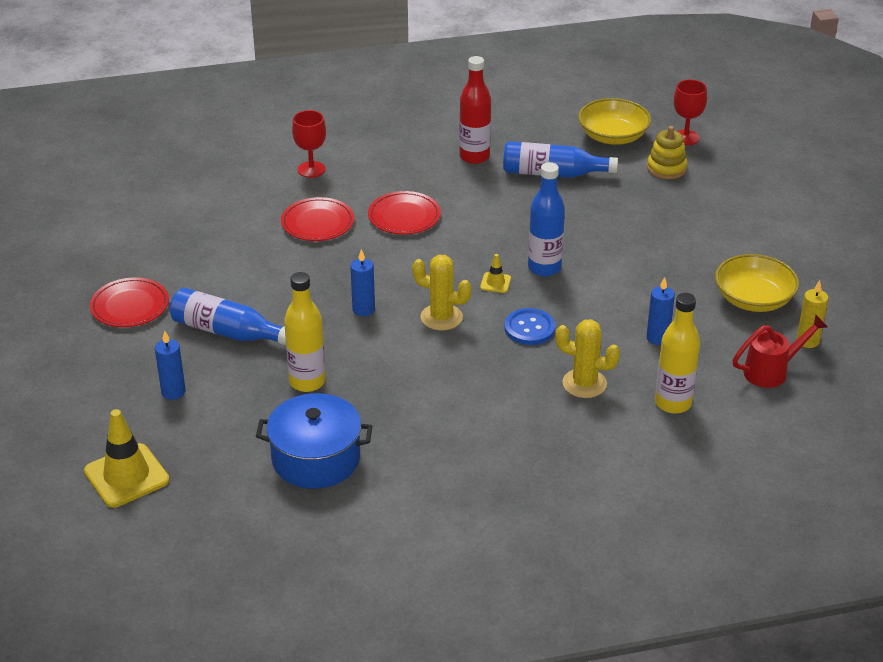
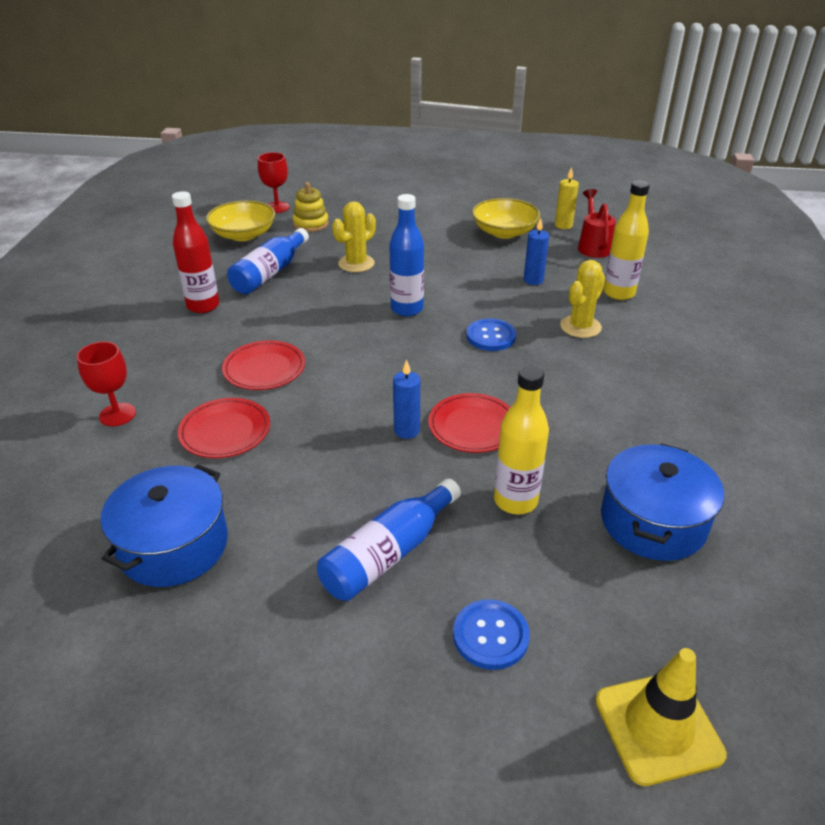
camera: 70 degrees left, 0 degrees up
red plate [90,277,169,327] -> red plate moved to [428,393,510,453]
blue candle [155,331,186,400] -> blue button [453,599,530,670]
yellow cactus [412,255,471,330] -> yellow cactus moved to [332,201,376,272]
yellow traffic cone [480,254,511,293] -> none
none -> blue pot [100,464,228,587]

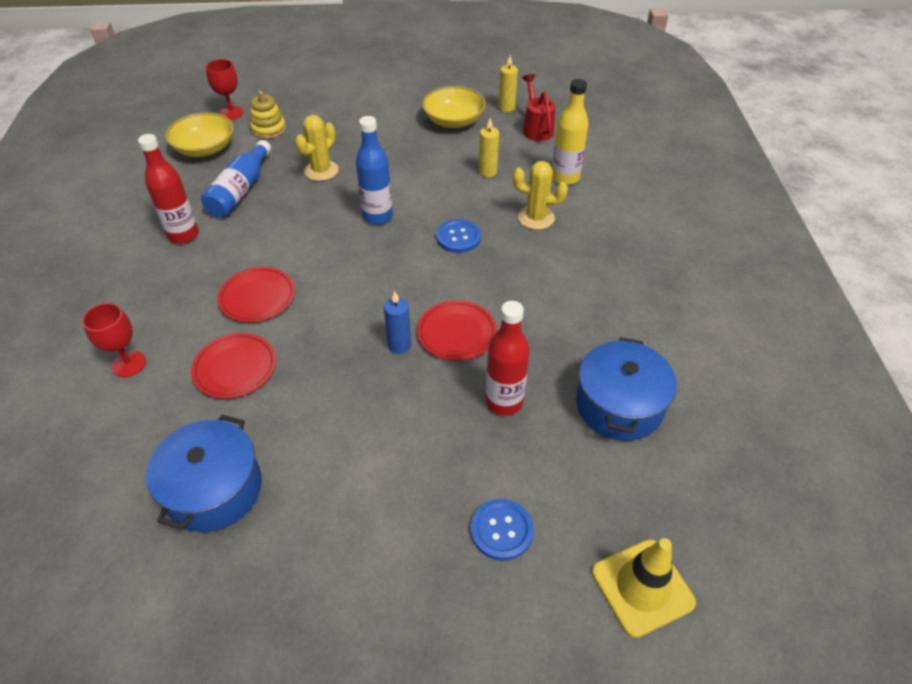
camera: 10 degrees left, 10 degrees up
blue bottle [317,478,461,601] -> none
yellow bottle [494,366,549,514] -> red bottle [485,301,530,416]
blue candle [524,218,549,285] -> yellow candle [479,118,499,177]
yellow cactus [560,260,605,338] -> yellow cactus turned 75 degrees clockwise [513,161,568,230]

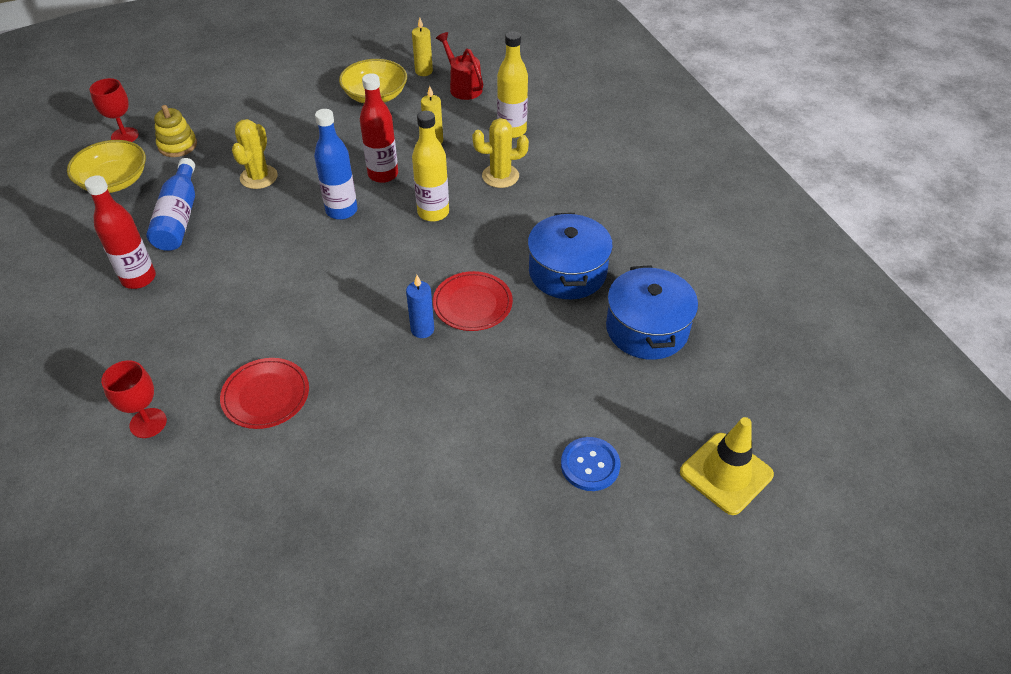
camera: 20 degrees left, 0 degrees up
blue pot [146,415,262,532] -> blue pot moved to [528,213,613,299]
red plate [217,267,295,322] -> none
blue button [436,219,481,253] -> yellow bottle [412,111,449,222]
red bottle [485,301,530,416] -> red bottle moved to [360,73,398,183]

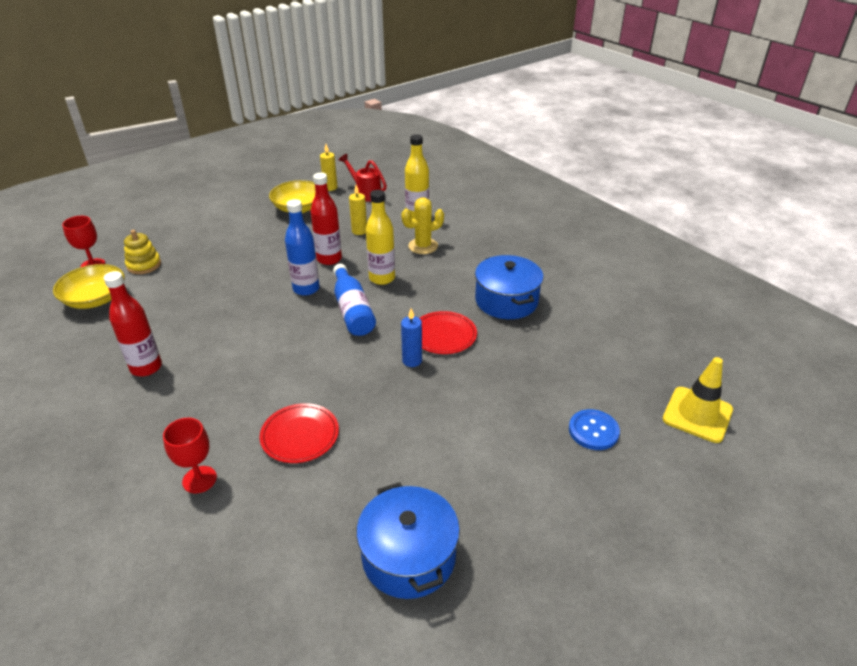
camera: 15 degrees left, 10 degrees down
blue bottle [146,158,195,251] -> blue bottle moved to [333,264,376,336]
yellow cactus [232,119,278,189] -> none
blue pot [606,265,698,360] -> blue pot moved to [356,482,460,599]

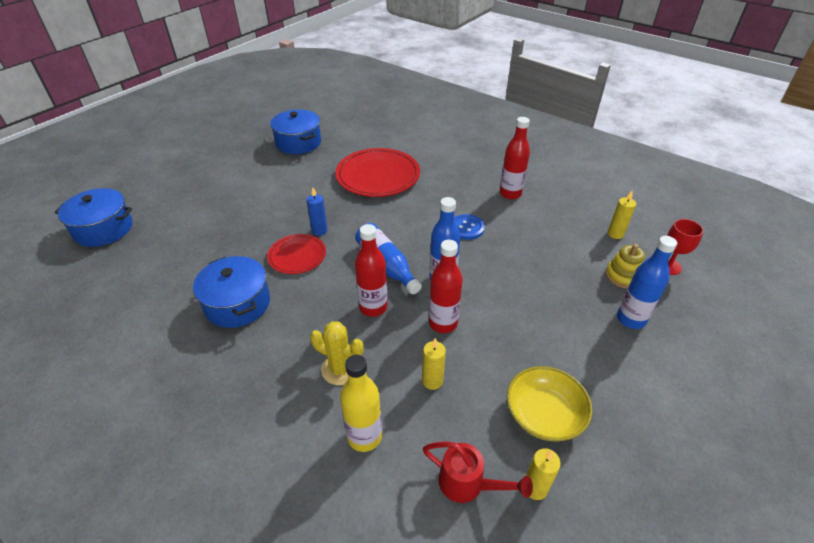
camera: 165 degrees right, 5 degrees up
yellow bowl [53,264,125,309] -> yellow candle [608,191,636,239]
red goblet [163,418,217,494] -> none
red plate [260,403,339,463] -> red plate [336,148,420,197], size x1.73
yellow bottle [366,190,395,285] -> red bottle [355,224,387,317]
yellow cactus [401,197,444,254] -> yellow cactus turned 60 degrees clockwise [310,322,364,385]
blue button [569,409,620,450] -> blue button moved to [454,214,485,240]
yellow traffic cone [663,357,733,443] -> blue pot [55,188,133,247]
none -> blue bottle [617,236,677,329]

